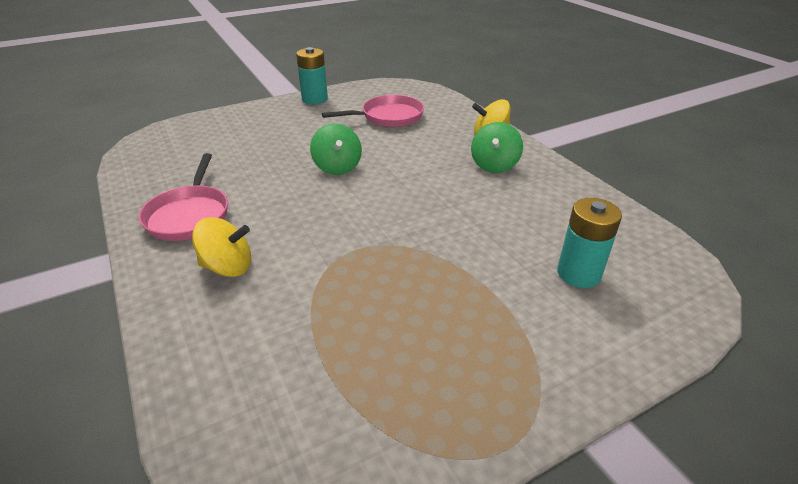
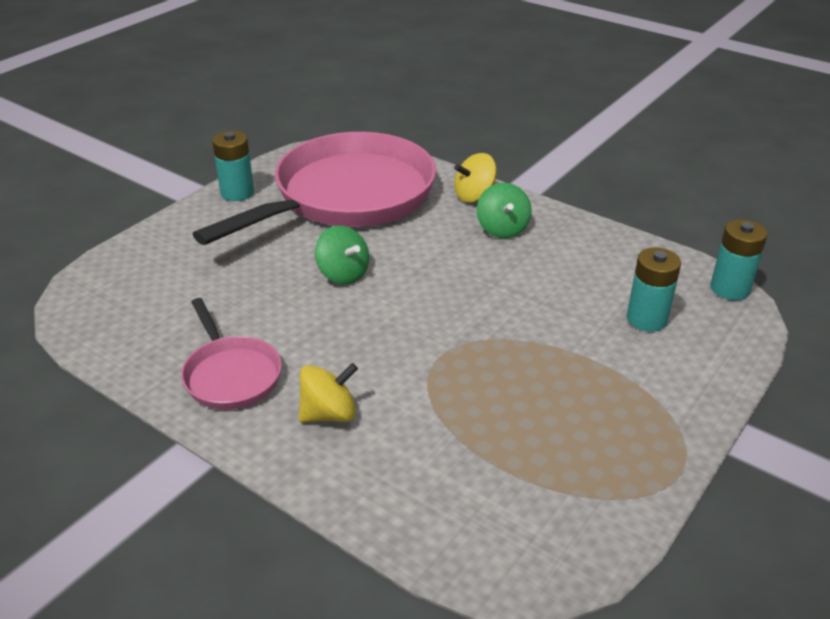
camera: 25 degrees left, 0 degrees up
pink pan [322,95,424,127] -> pink pan [193,132,436,245], size x2.13
none -> turquoise battery [710,219,768,300]

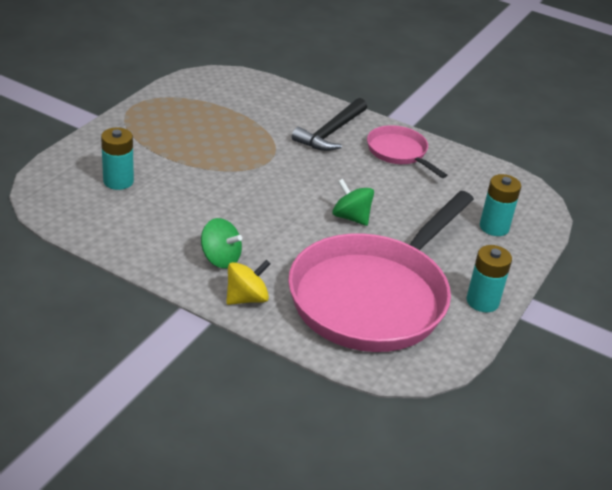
camera: 170 degrees right, 0 degrees up
yellow spinning top [299,363,358,422] -> black hammer [292,98,367,151]
green spinning top [477,183,532,238] -> green spinning top turned 135 degrees clockwise [201,218,242,268]
turquoise battery [710,219,768,300] -> turquoise battery moved to [480,174,521,236]

